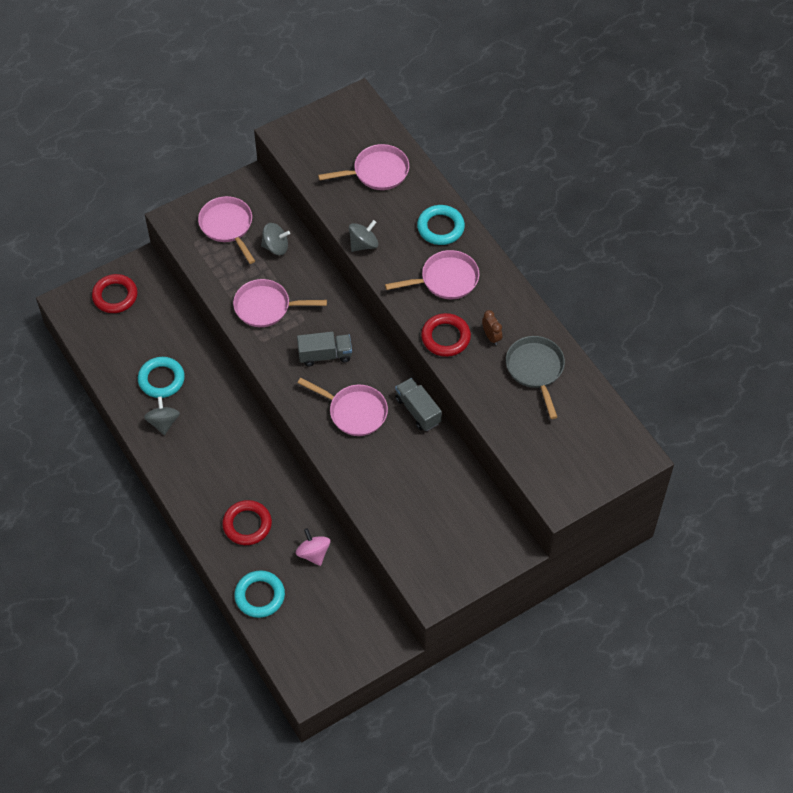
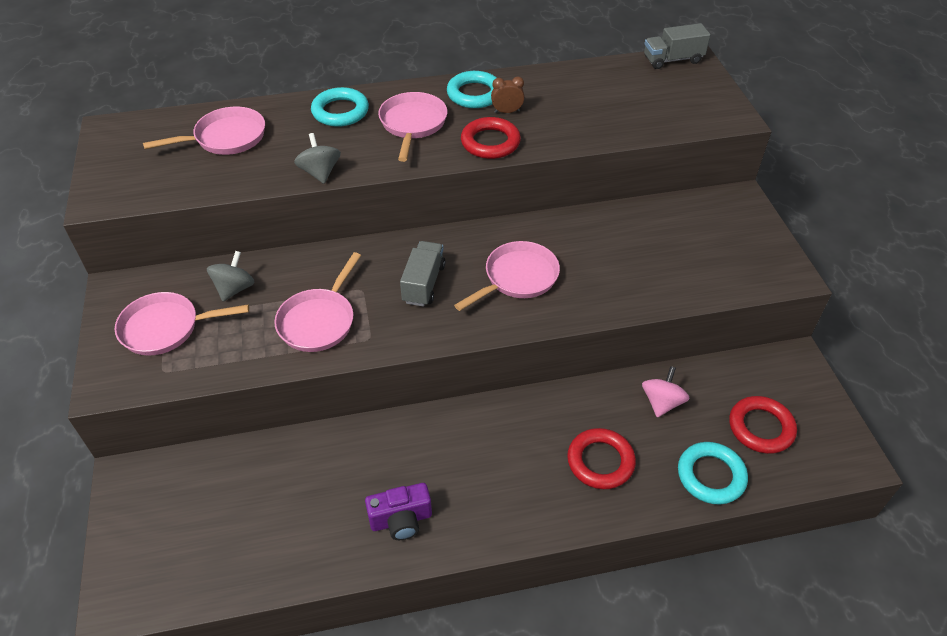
camera: 70 degrees left, 10 degrees down
red ring [92,274,138,313] -> red ring moved to [729,396,797,454]
turquoise ring [138,357,185,398] -> turquoise ring moved to [447,71,497,108]
grey spinning top [144,397,180,435] -> purple camera [365,483,432,540]
pink spinning top [295,528,330,566] -> pink spinning top turned 120 degrees clockwise [642,366,690,417]
pink pan [318,144,409,190] -> pink pan turned 60 degrees clockwise [143,107,265,155]
grey truck [395,378,442,431] -> grey truck moved to [644,23,711,69]
grey pan [506,336,565,419] -> none

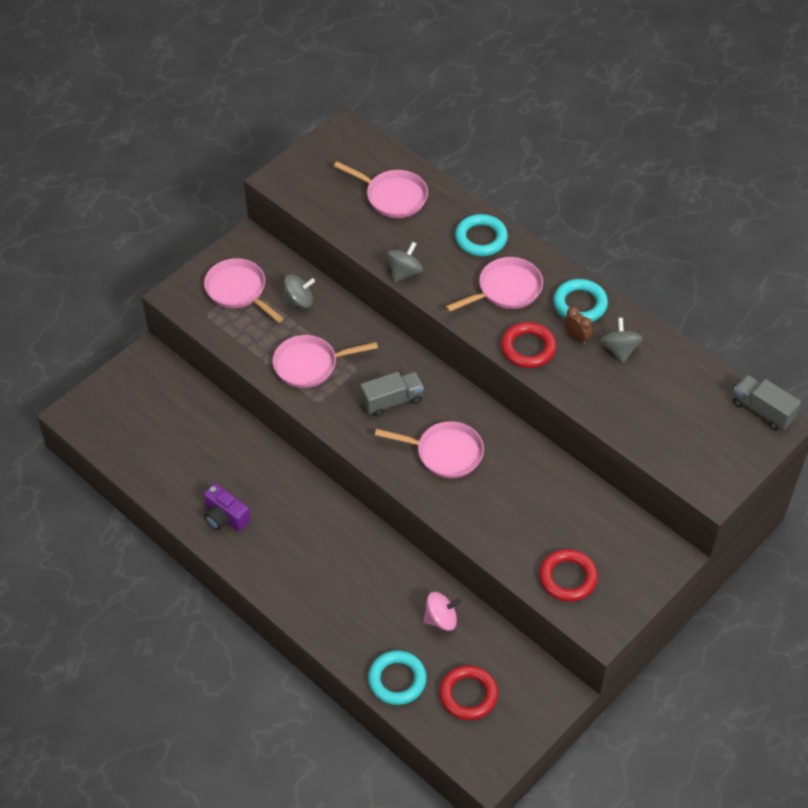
camera: 55 degrees right, 5 degrees up
red ring [567,428,636,489] -> red ring moved to [539,549,598,602]
none -> grey spinning top [601,318,643,363]

